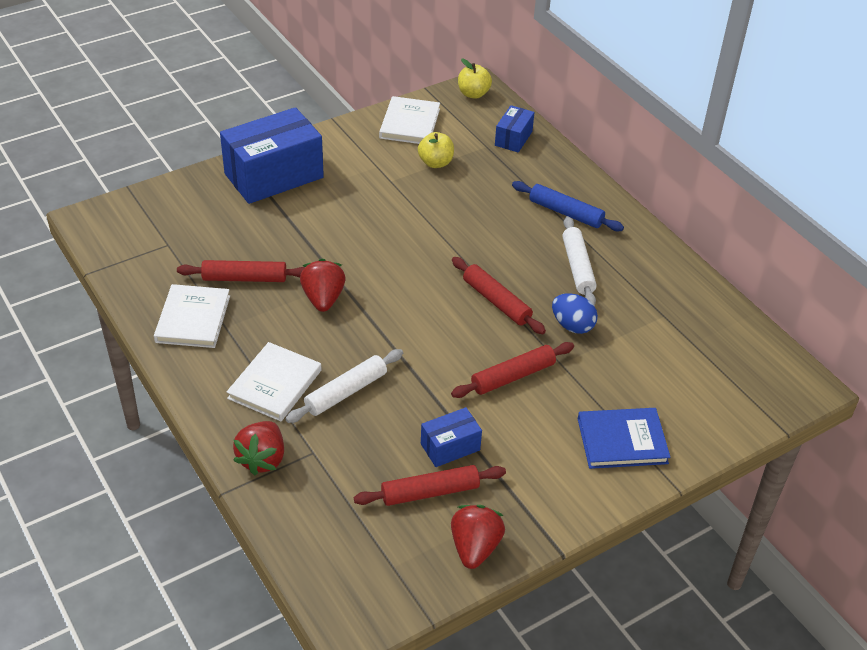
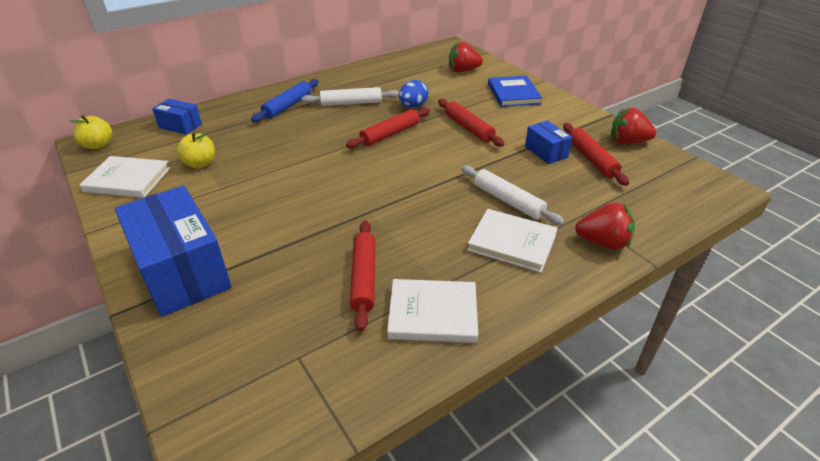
camera: 90 degrees left, 5 degrees down
red strawberry [300,259,346,312] -> red strawberry moved to [449,42,483,72]

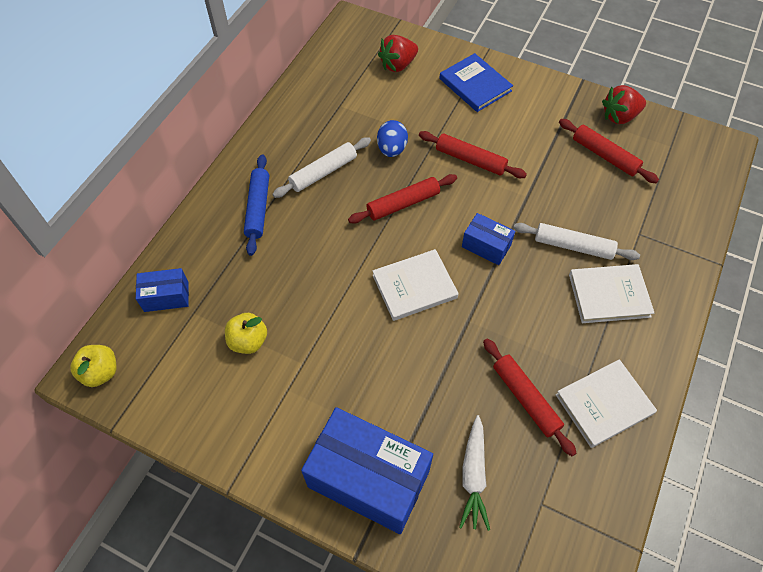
camera: 30 degrees left, 20 degrees up
white book [80,156,170,198] -> white book moved to [372,249,459,321]
red rolling pin [346,108,430,148] -> red rolling pin turned 45 degrees clockwise [348,174,457,224]
blue box [525,121,573,164] -> blue box moved to [462,213,515,265]
red strawberry [575,202,635,250] -> none
none -> white carrot [459,415,490,531]

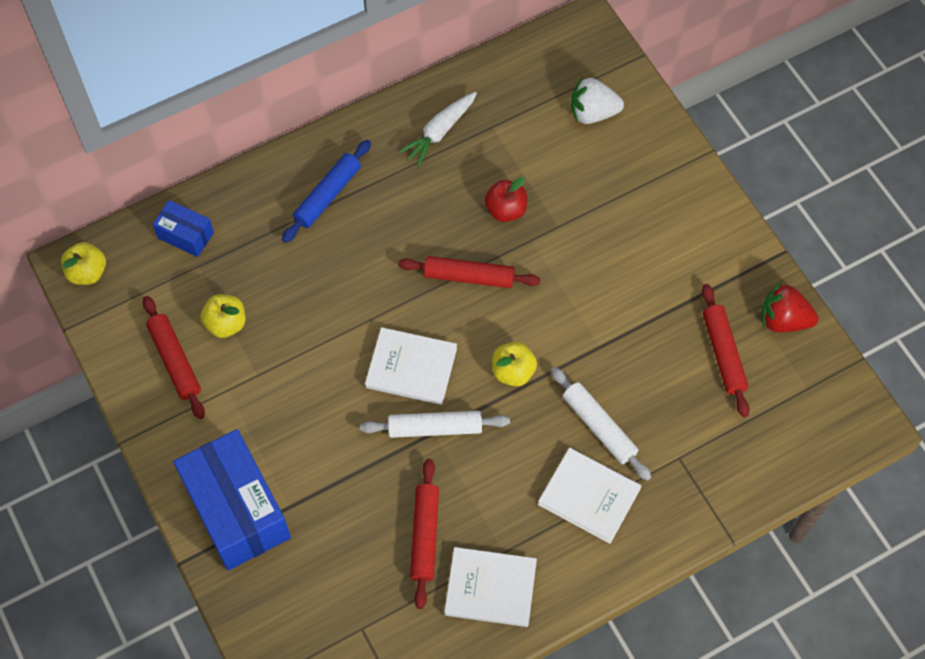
camera: 35 degrees right, 5 degrees up
white rolling pin [273,137,371,198] -> white rolling pin moved to [360,411,510,438]
blue egg [377,120,408,157] -> red apple [484,177,527,222]
red strawberry [378,35,418,72] -> white strawberry [571,77,624,124]
red rolling pin [419,131,527,178] -> red rolling pin moved to [143,296,205,419]
blue book [440,53,513,112] -> none
white carrot [459,415,490,531] -> white carrot moved to [399,92,477,167]
blue box [462,213,515,265] -> yellow apple [492,342,537,386]

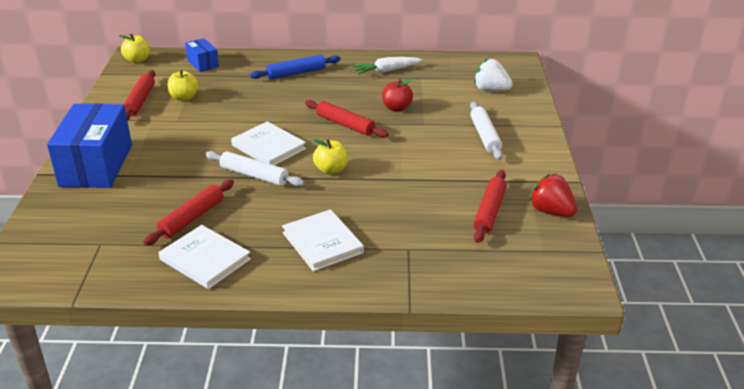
camera: 30 degrees right, 30 degrees down
white rolling pin [551,367,651,481] -> white rolling pin moved to [470,102,503,160]

